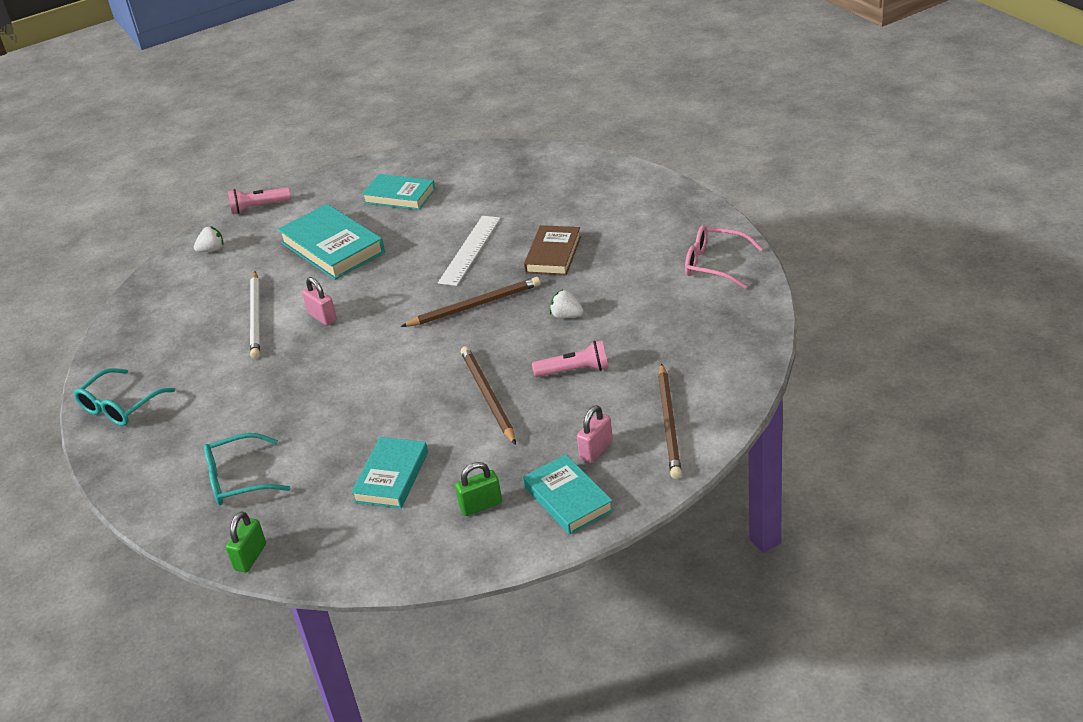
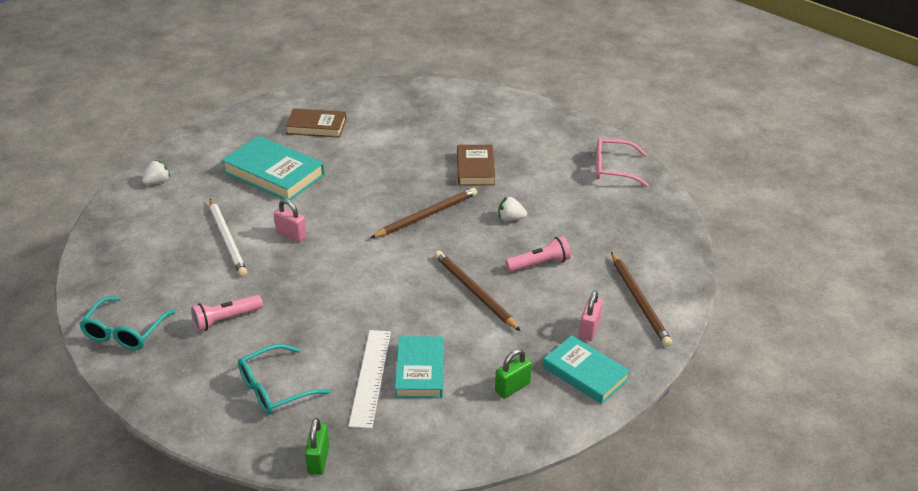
camera: 20 degrees left, 0 degrees up
pink flashlight [228,187,291,214] -> pink flashlight moved to [191,295,263,332]
turquoise book [362,174,435,210] -> brown book [285,108,346,138]
white ruler [438,216,500,286] -> white ruler moved to [349,330,391,429]

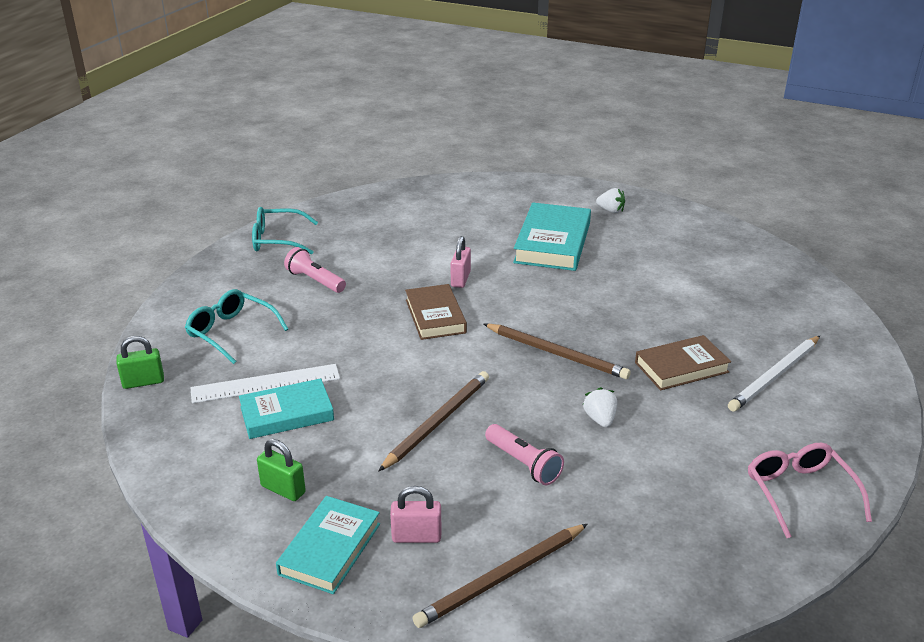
camera: 70 degrees right, 5 degrees down
white strawberry [142,160,170,185] -> white strawberry moved to [596,188,625,213]
white pencil [209,198,247,277] -> white pencil moved to [728,336,820,412]
brown book [285,108,346,138] -> brown book moved to [405,284,467,340]

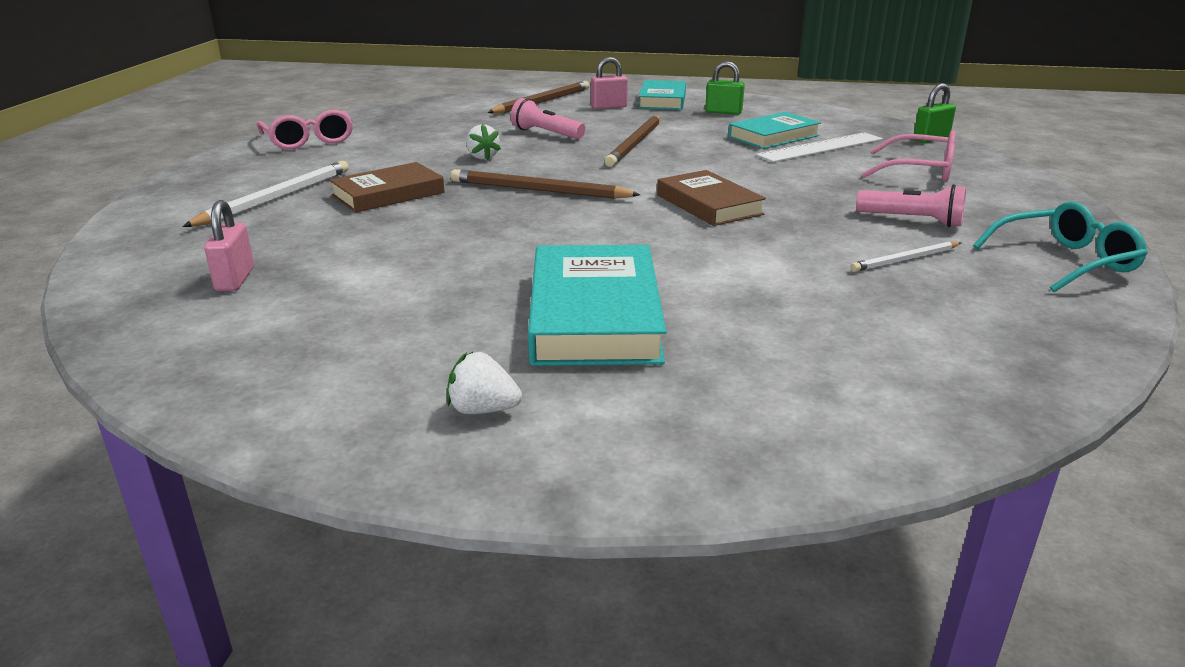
camera: 165 degrees right, 5 degrees down
turquoise glasses [185,289,288,364] -> pink glasses [862,130,956,183]
pink padlock [451,236,471,288] -> pink padlock moved to [204,200,254,291]
none -> white pencil [850,241,961,272]

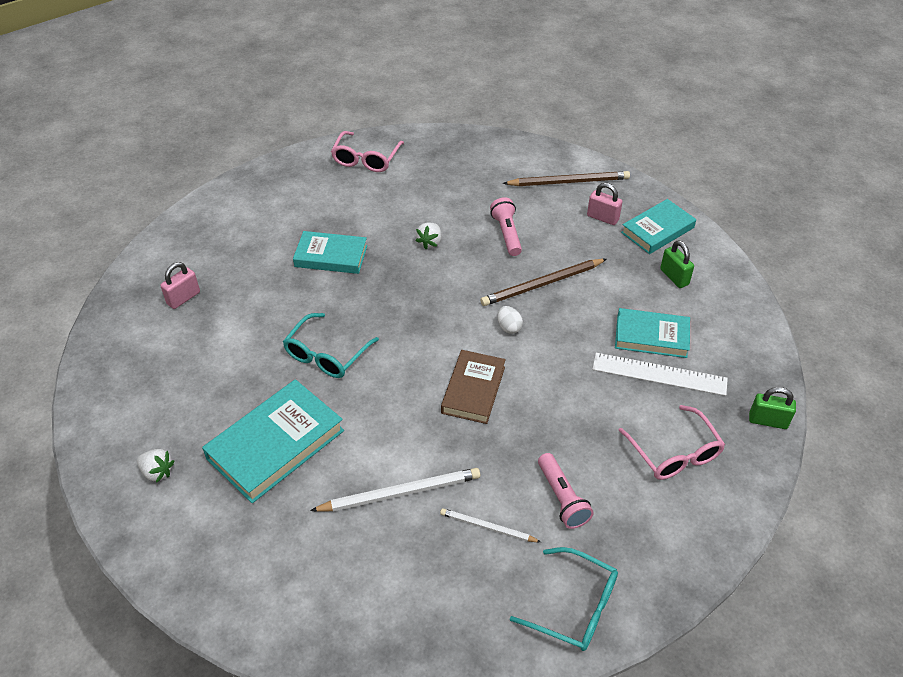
camera: 45 degrees right, 20 degrees up
white pencil [183,161,349,227] -> white pencil moved to [310,468,480,512]
brown book [329,162,445,213] -> turquoise book [293,231,367,274]
white strawberry [447,352,522,414] -> white strawberry turned 150 degrees clockwise [137,449,175,483]
brown pencil [451,169,640,199] -> none
none -> turquoise glasses [283,313,379,378]
none -> white egg [497,306,523,334]

